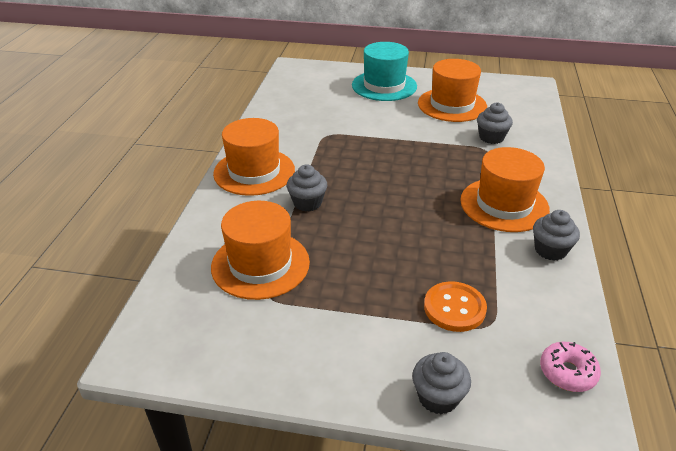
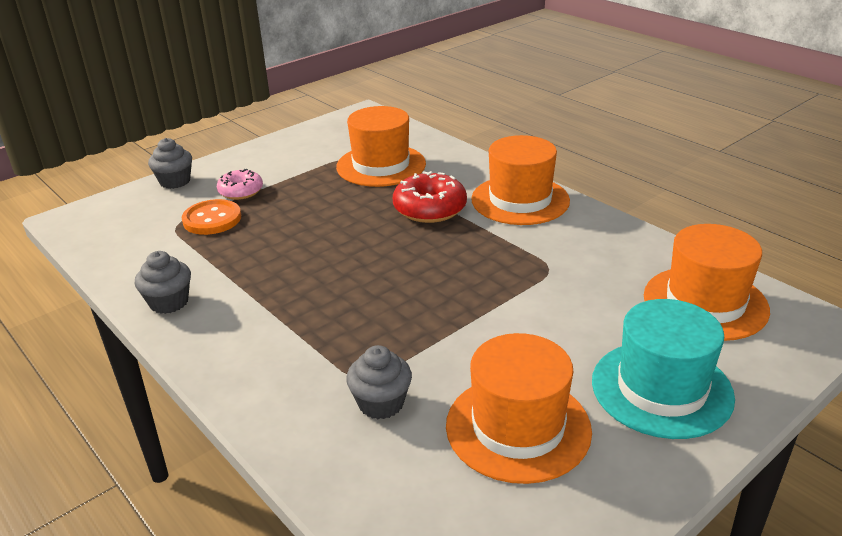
camera: 130 degrees right, 5 degrees down
grey cupcake [287,164,327,212] -> red donut [393,171,467,223]
orange hat [460,147,550,232] -> orange hat moved to [644,224,770,341]
pink donut [540,342,601,392] -> pink donut moved to [217,169,263,200]

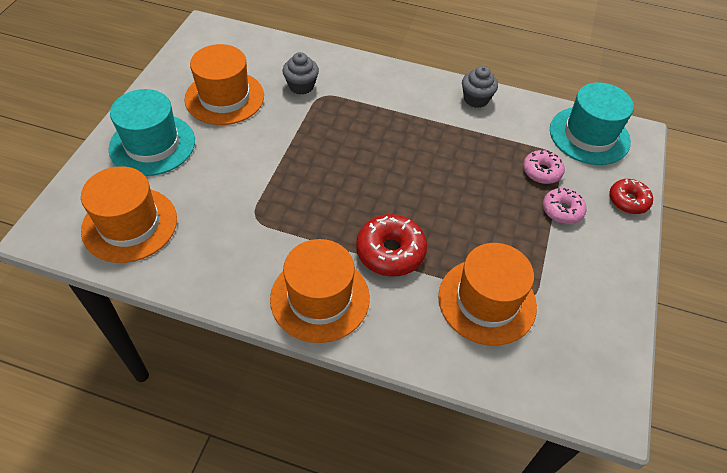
camera: 145 degrees right, 20 degrees up
grey cupcake [148,138,192,189] -> red donut [609,179,653,214]
orange button [182,199,241,235] -> pink donut [523,150,565,184]
none -> turquoise hat [550,82,634,165]

